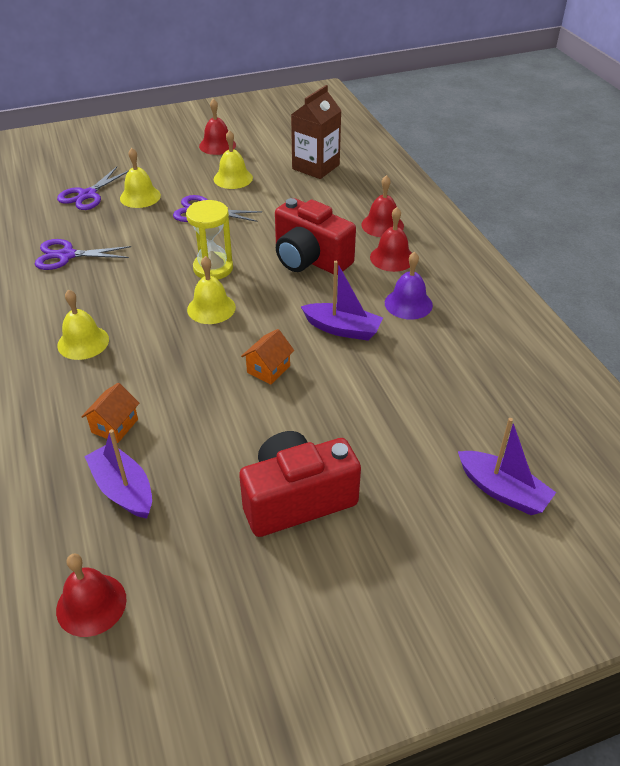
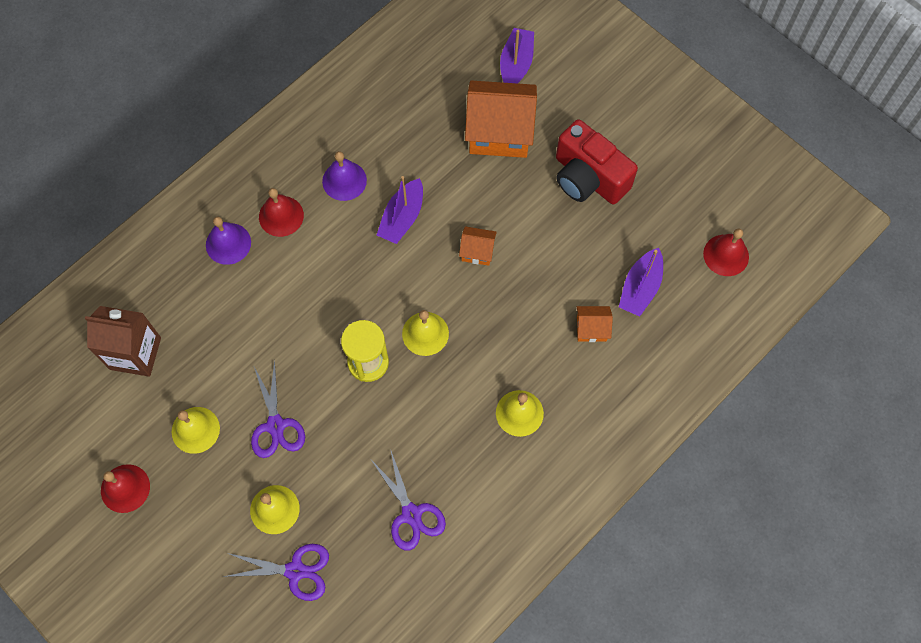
camera: 115 degrees left, 25 degrees up
red camera [275,198,356,275] -> none
purple boat [301,261,383,341] -> purple boat turned 150 degrees counterclockwise [377,176,423,244]
red bell [361,175,404,237] -> purple bell [206,217,251,265]
none -> orange house [465,80,537,158]

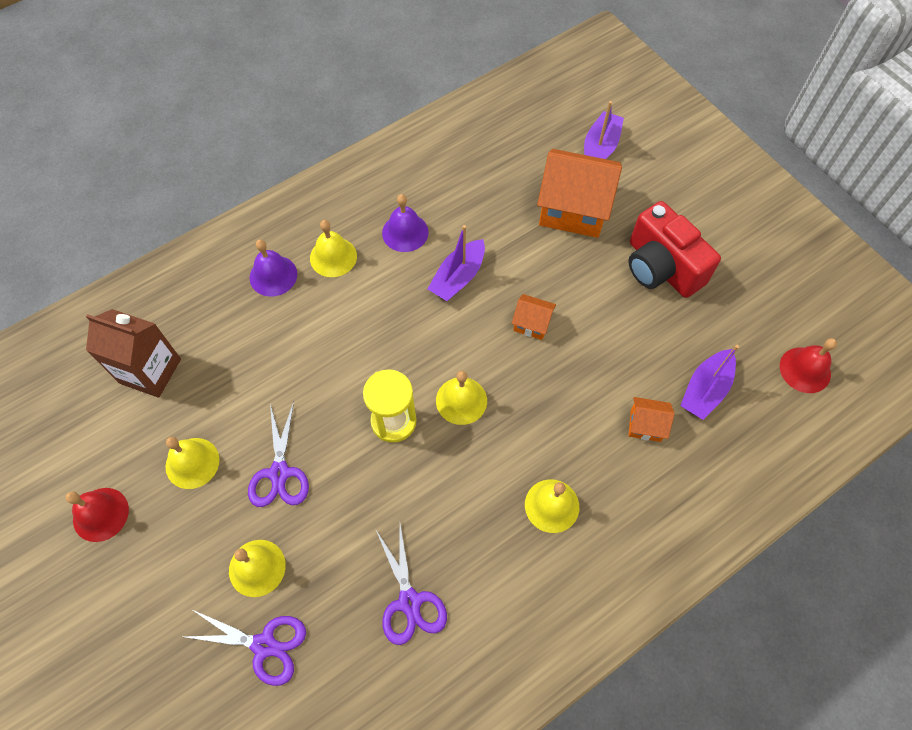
camera: 10 degrees right, 5 degrees down
red bell [259,188,304,237] -> yellow bell [310,220,357,277]

